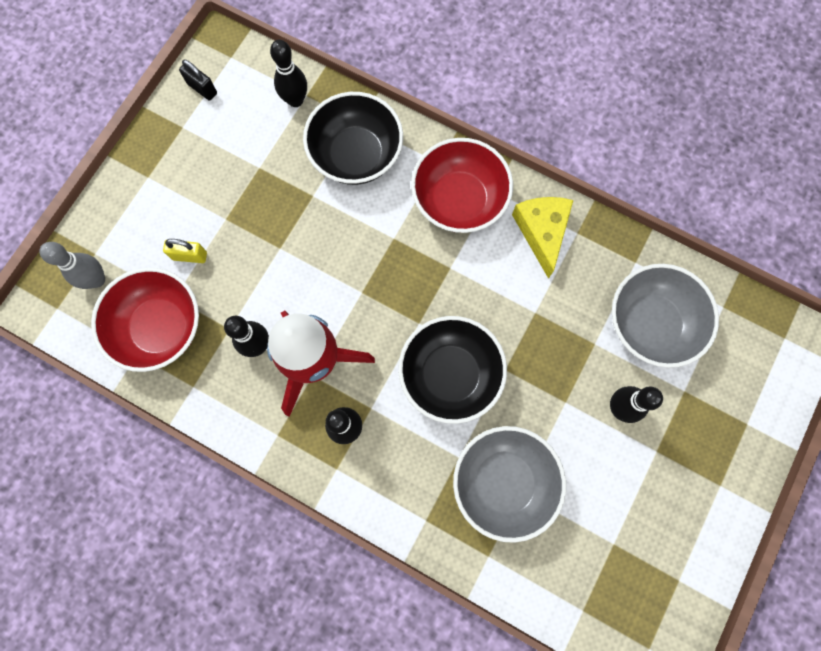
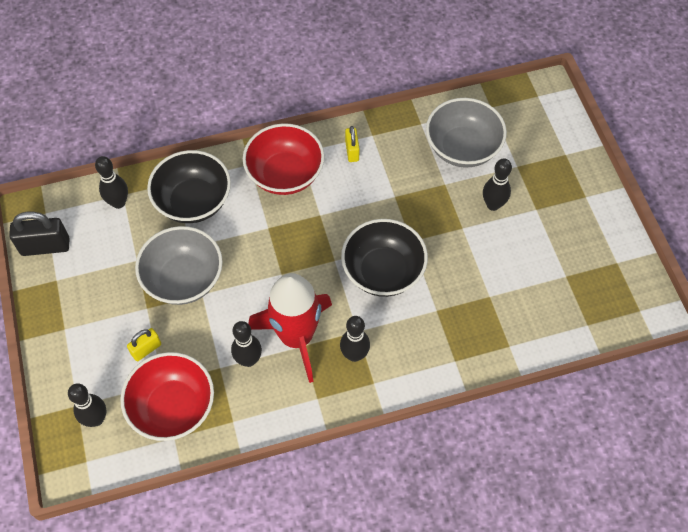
camera: 45 degrees left, 15 degrees down
grey bowling pin [39,242,105,289] -> black bowling pin [68,383,106,427]
black padlock [179,59,217,100] -> black padlock [9,212,69,256], size x1.69
grey bowl [453,426,566,543] -> grey bowl moved to [135,226,223,305]
yellow cheese [512,197,573,279] -> yellow padlock [345,126,360,162]

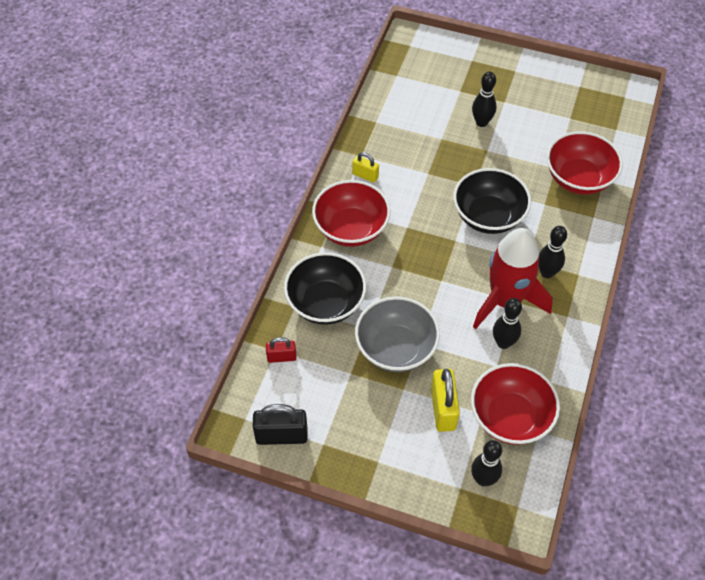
camera: 55 degrees left, 5 degrees down
black padlock [9,212,69,256] -> black padlock turned 60 degrees clockwise [253,404,308,445]
black bowling pin [95,156,128,209] -> red padlock [266,337,297,363]
yellow padlock [127,328,161,361] -> yellow padlock [431,369,460,432], size x1.69
grey bowl [426,98,507,168] -> none
none -> red bowl [547,131,623,195]

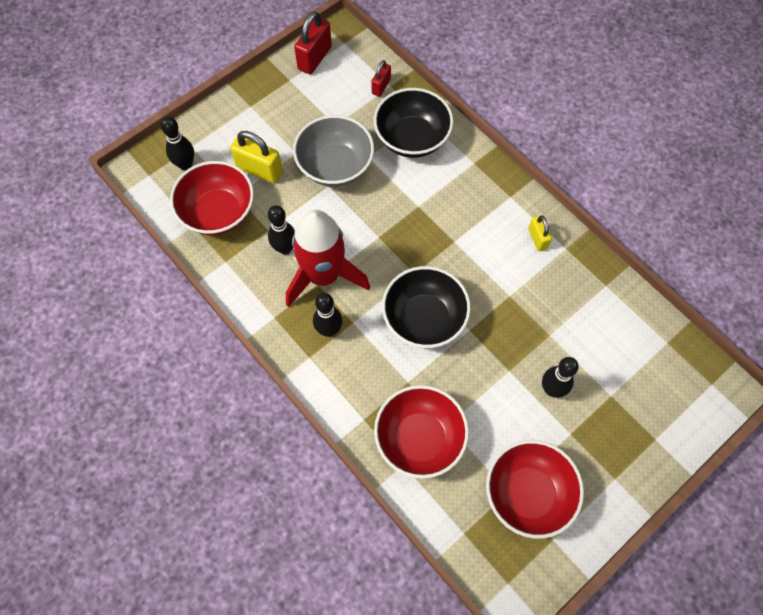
camera: 120 degrees right, 10 degrees up
black padlock [253,404,308,445] -> red padlock [294,12,332,74]
red bowl [312,180,390,247] -> red bowl moved to [486,440,584,539]
yellow padlock [353,152,379,183] -> yellow padlock turned 75 degrees counterclockwise [528,216,552,251]

